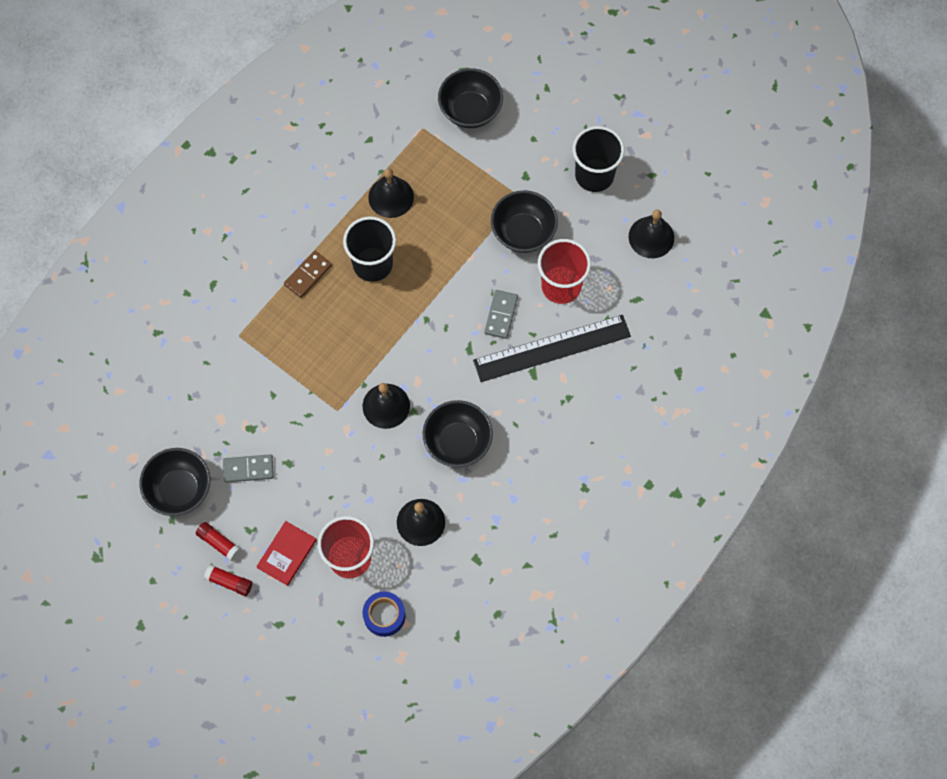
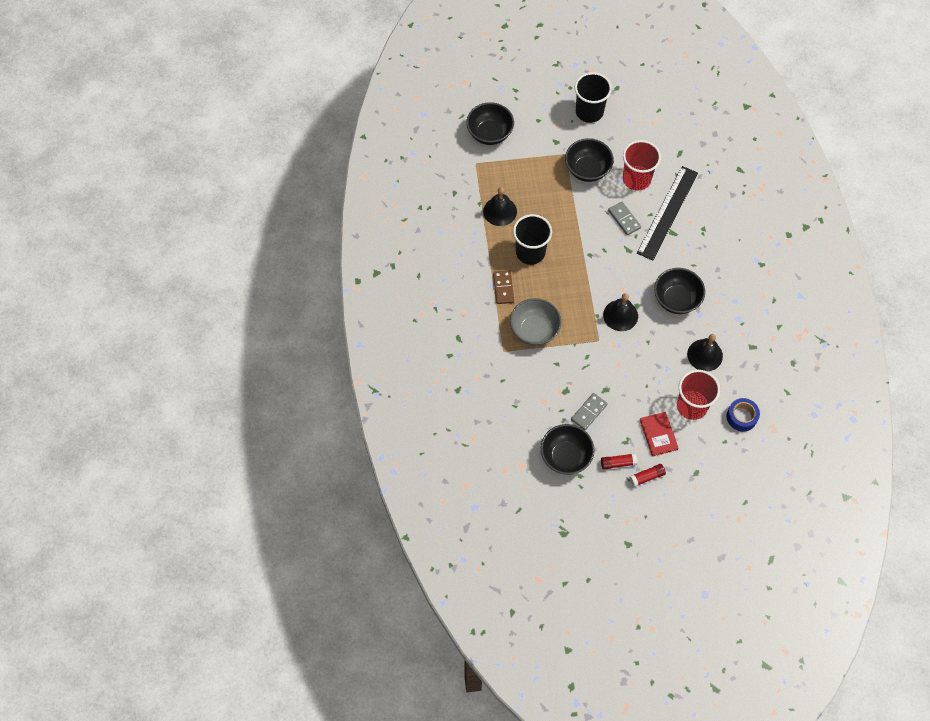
camera: 45 degrees left, 5 degrees down
black bell [629,210,674,258] -> none
none -> grey bowl [510,298,561,346]

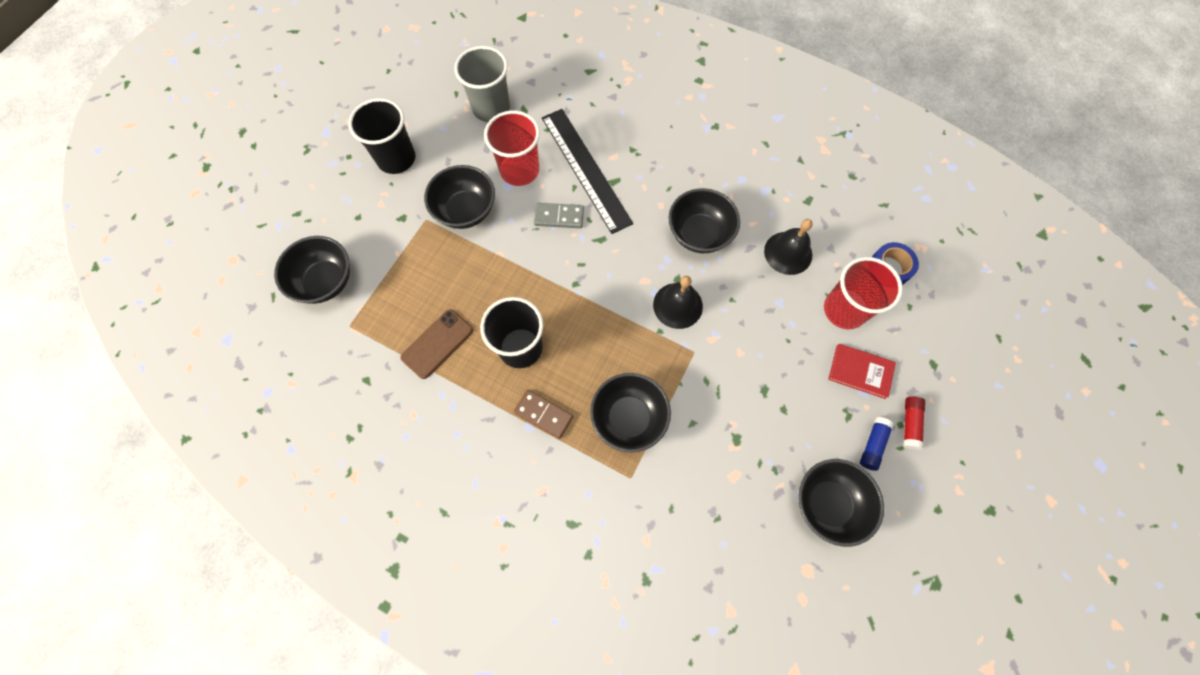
camera: 55 degrees left, 5 degrees up
black bell [483,187,517,226] -> brown phone [400,309,473,379]
grey bowl [510,298,561,346] -> black bowl [590,373,671,452]
grey domino [571,393,608,430] -> none
red glue stick [601,453,637,470] -> blue glue stick [860,417,894,471]
none -> grey cup [454,46,510,122]

